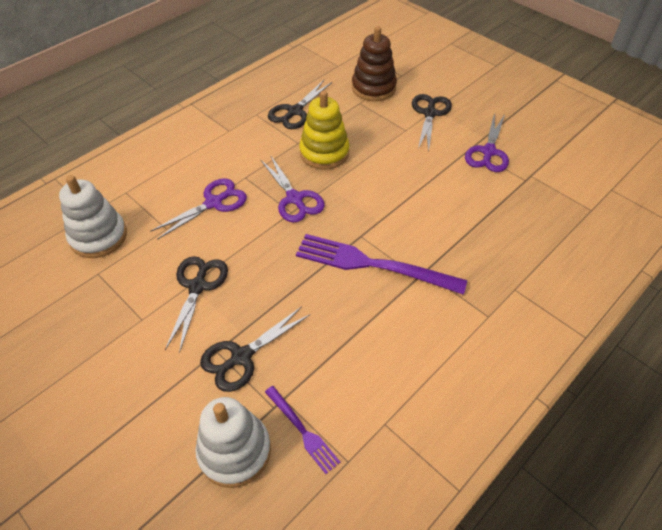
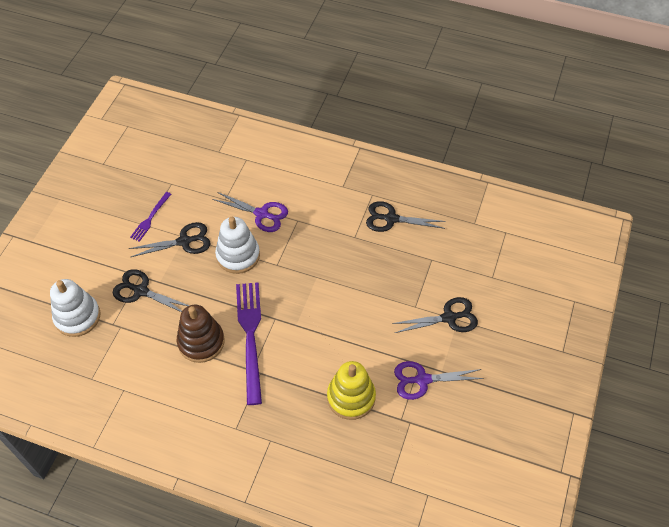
camera: 65 degrees right, 5 degrees up
white stacking toy [59,175,127,258] -> white stacking toy moved to [215,217,260,274]
purple scissors [260,156,325,223] -> none
purple fork [265,386,340,474] -> purple fork moved to [130,192,171,242]
yellow stacking toy [299,91,350,170] -> yellow stacking toy moved to [327,361,376,420]
brown stacking toy [352,26,397,101] -> brown stacking toy moved to [177,305,224,363]

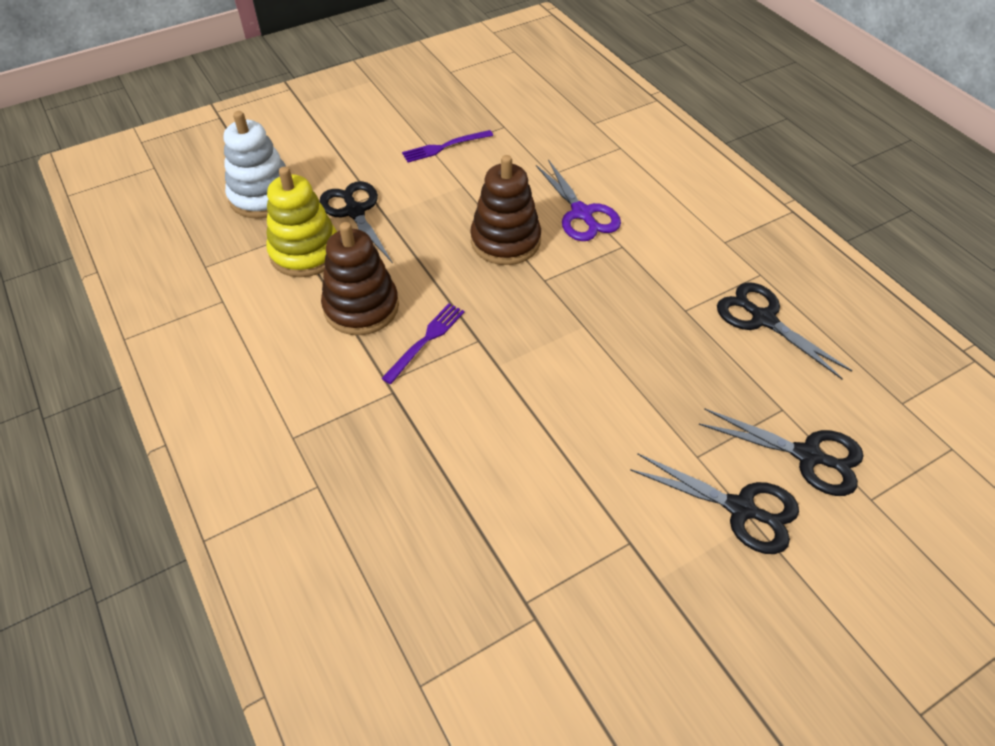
camera: 40 degrees right, 5 degrees down
black scissors [129,222,211,257] -> black scissors moved to [698,408,863,496]
white stacking toy [215,217,260,274] -> brown stacking toy [470,155,541,265]
purple fork [236,282,262,405] -> purple fork [381,303,465,384], size x0.51
yellow stacking toy [327,361,376,420] -> yellow stacking toy moved to [266,166,337,277]
purple scissors [394,361,484,400] -> none

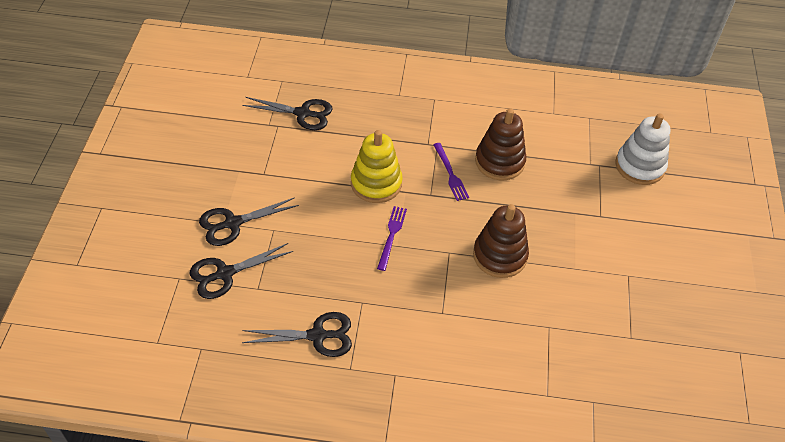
camera: 125 degrees right, 0 degrees up
yellow stacking toy [266,166,337,277] -> yellow stacking toy moved to [351,130,403,203]
black scissors [319,181,393,263] -> black scissors moved to [242,97,333,130]
purple fork [402,130,493,162] -> purple fork moved to [377,206,407,271]
purple scissors [536,159,621,241] -> none

